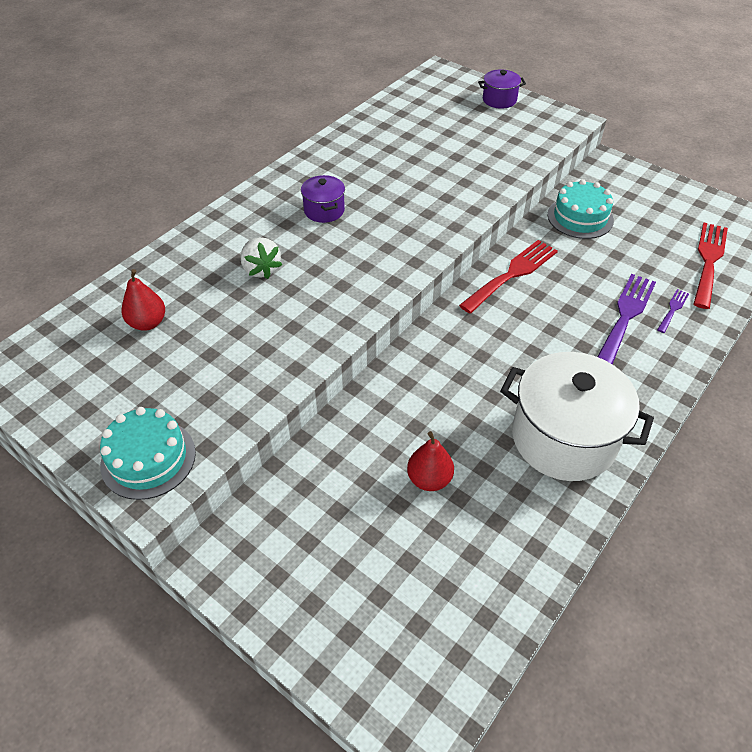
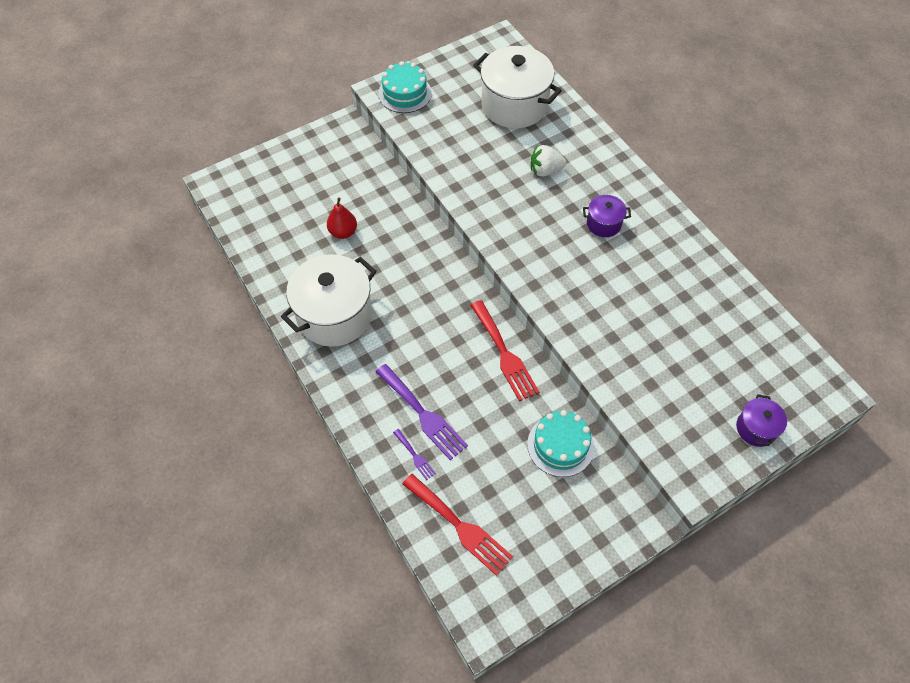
camera: 110 degrees right, 10 degrees up
red pear [121,269,165,331] -> white pot [473,46,562,128]

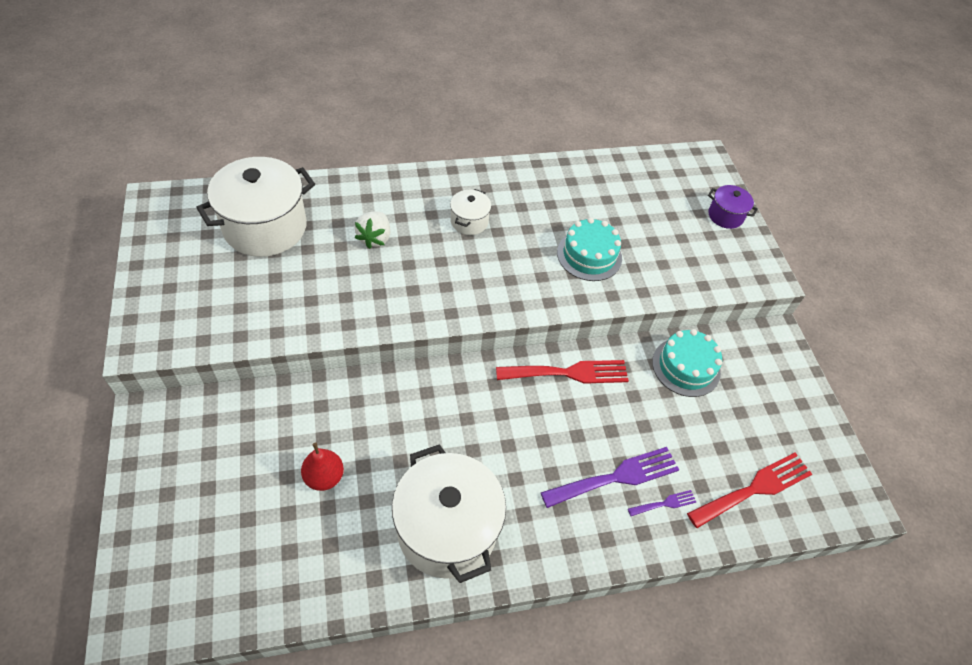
camera: 75 degrees left, 5 degrees down
turquoise cake [378,61,432,113] -> turquoise cake moved to [557,218,622,281]
purple pot [583,195,631,237] -> white pot [450,189,491,235]

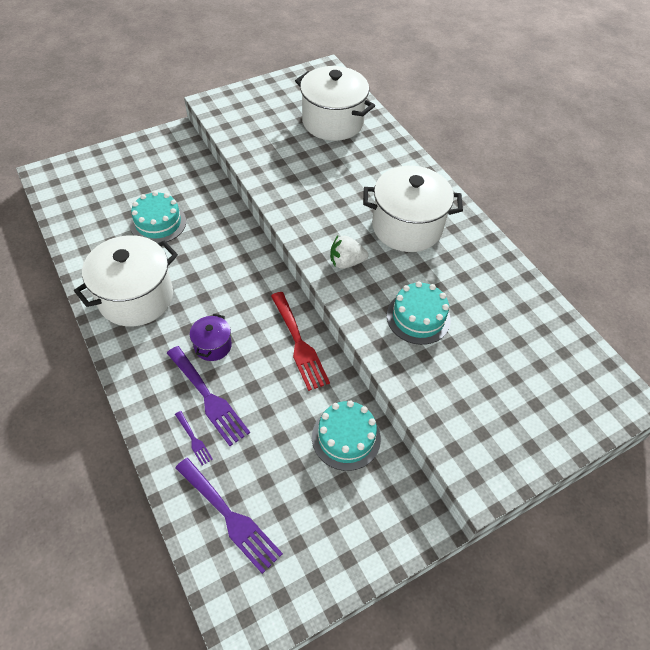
camera: 75 degrees right, 0 degrees up
red pear [301,442,344,491] -> turquoise cake [130,191,186,243]
white strawberry [355,211,390,249] -> white strawberry moved to [330,236,368,269]
white pot [450,189,491,235] -> white pot [363,166,463,252], size x2.09
red fork [687,453,812,528] -> purple fork [175,458,283,574]
purple pot [708,185,758,229] -> purple pot moved to [190,314,232,361]

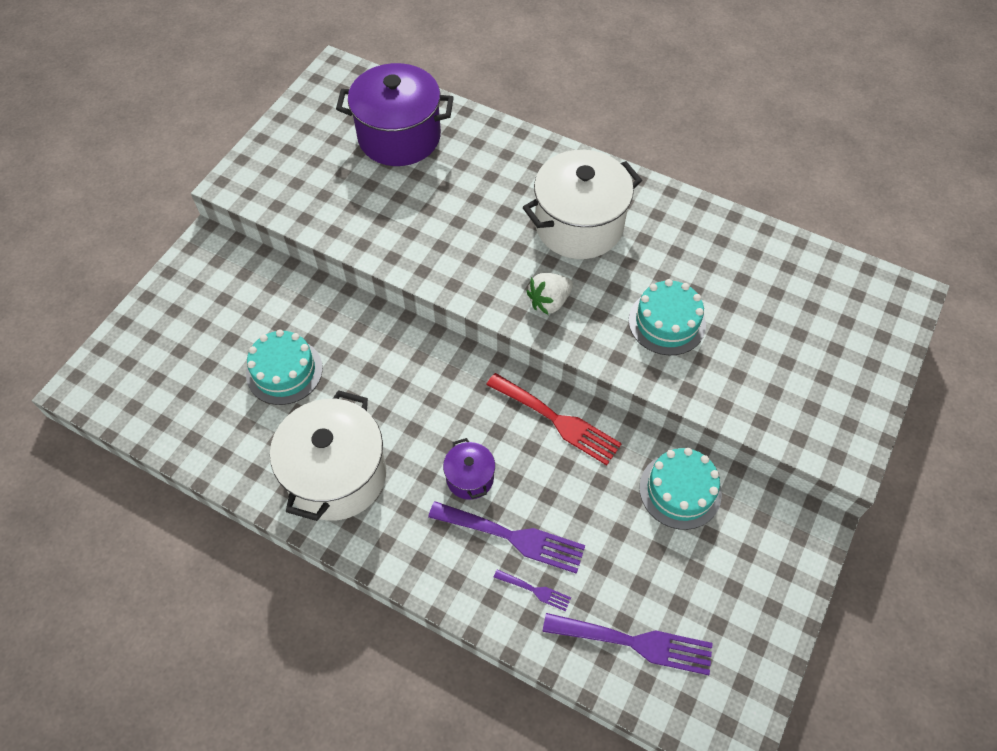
camera: 30 degrees left, 5 degrees up
white pot [295,66,375,141] -> purple pot [336,63,454,166]

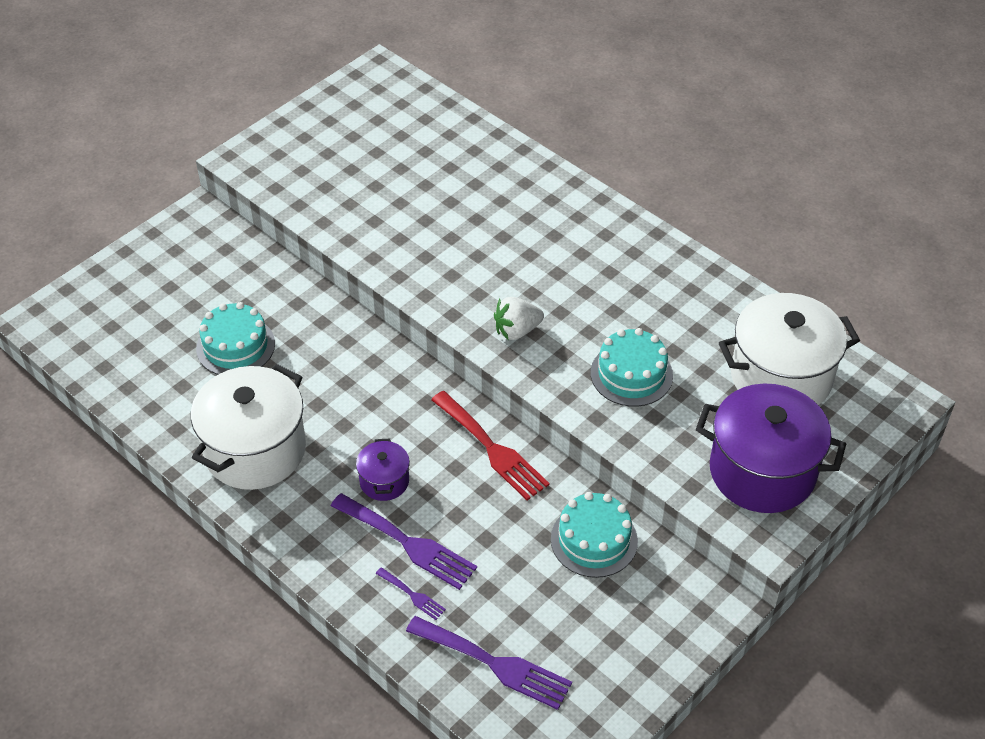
camera: 15 degrees right, 10 degrees down
purple pot [336,63,454,166] -> purple pot moved to [696,384,846,513]
white pot [523,150,642,259] -> white pot moved to [719,293,860,405]

